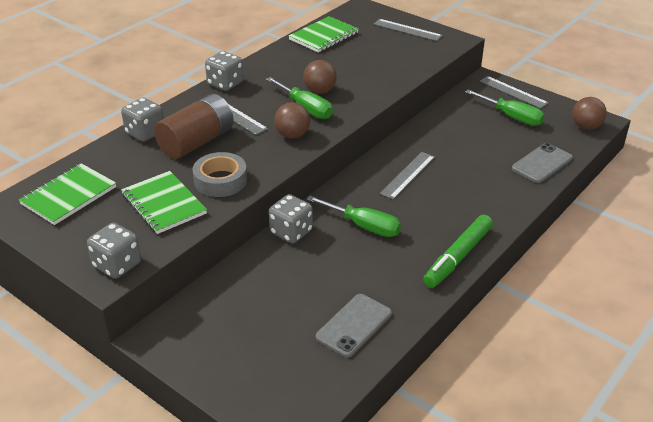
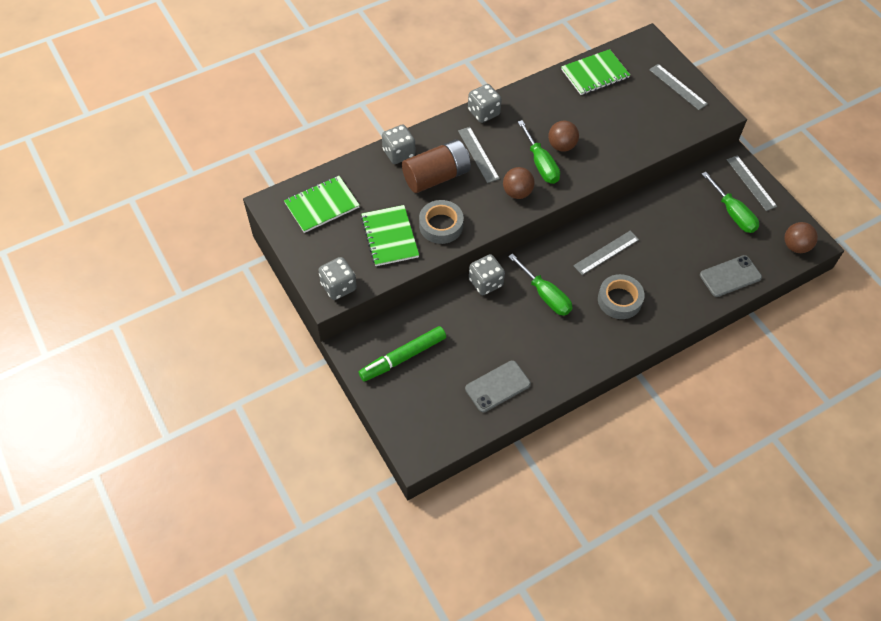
camera: 20 degrees right, 20 degrees up
green marker [423,215,493,288] -> green marker moved to [359,326,446,381]
none -> grey tape [598,274,645,319]

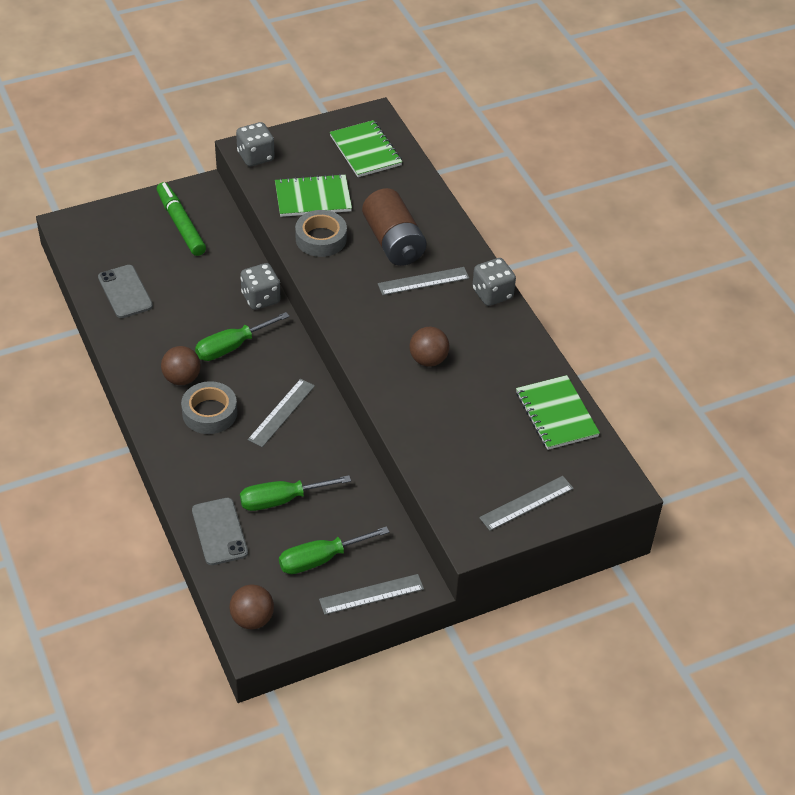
camera: 95 degrees right, 10 degrees down
grey dice [382,125,415,164] -> none
brown ball [503,167,535,199] -> brown ball moved to [161,346,201,385]
green screwdriver [518,120,560,184] -> green screwdriver moved to [240,475,351,511]
grey ruler [573,231,639,275] -> grey ruler turned 60 degrees clockwise [248,379,315,447]

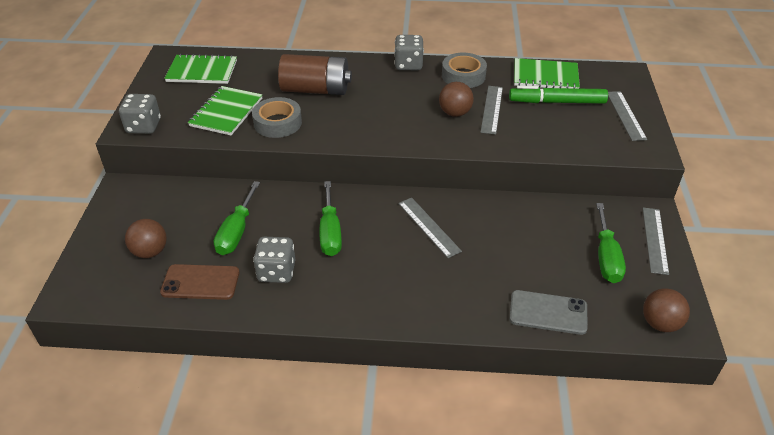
camera: 60 degrees left, 5 degrees down
grey phone [98,265,153,318] -> brown phone [160,264,240,300]
green marker [157,182,206,256] -> green marker moved to [509,86,608,104]
brown ball [161,346,201,385] -> brown ball moved to [125,219,167,258]
grey tape [181,381,237,434] -> grey tape moved to [442,53,487,88]
green screwdriver [240,475,351,511] -> green screwdriver moved to [214,181,260,255]
grey dice [241,263,280,310] -> grey dice moved to [253,237,295,283]
grey ruler [378,267,469,295] -> grey ruler moved to [480,86,503,135]

